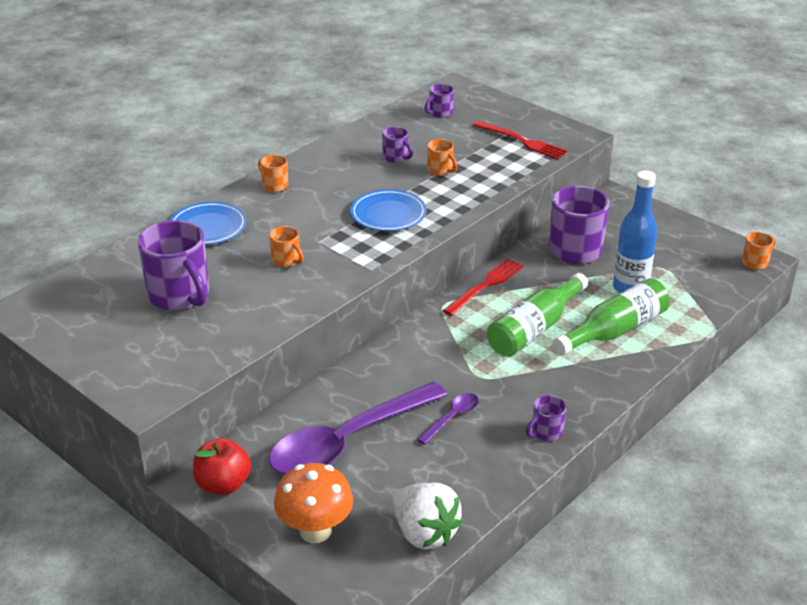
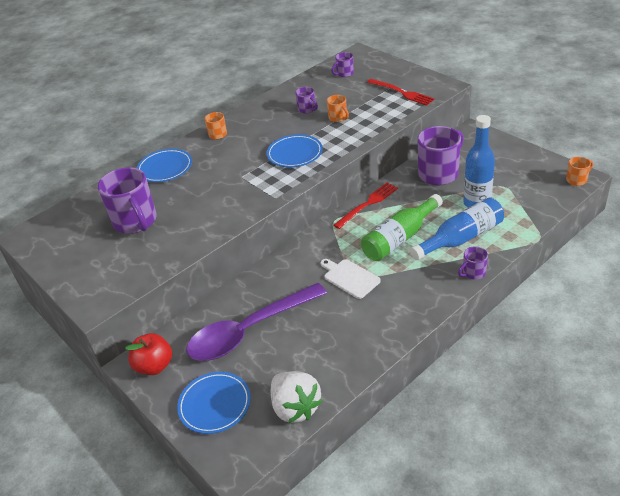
camera: 10 degrees right, 5 degrees up
orange mug [269,226,304,267] -> none
orange mushroom [274,463,353,543] -> blue plate [177,372,251,434]
purple spoon [417,393,479,445] -> none
purple mug [526,395,567,441] -> purple mug moved to [458,246,488,280]
green bottle [553,278,670,355] -> blue bottle [410,198,504,260]
none -> white cutting board [321,259,381,299]

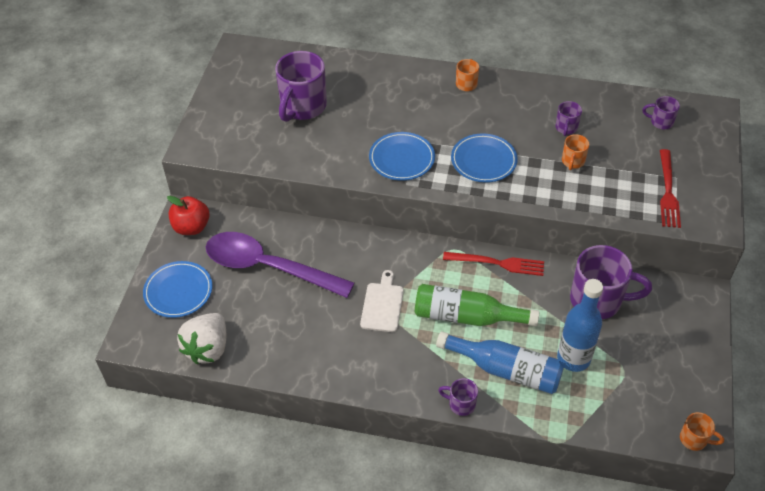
camera: 50 degrees right, 10 degrees up
blue plate [137,149,192,182] -> blue plate moved to [369,132,435,181]

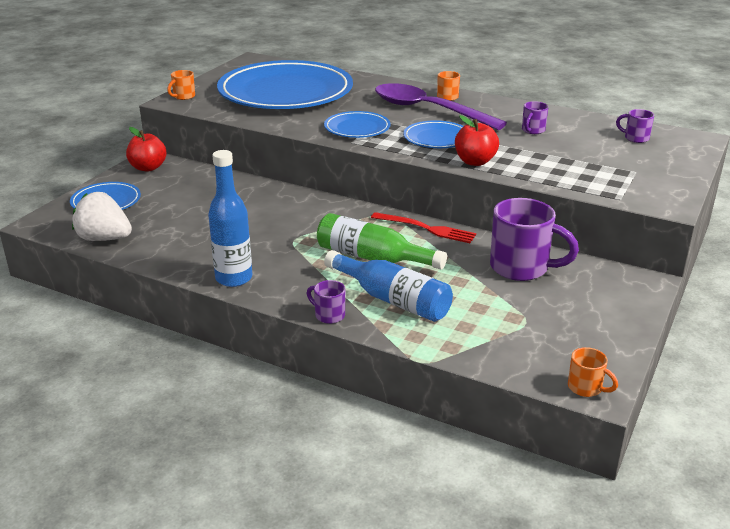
camera: 15 degrees right, 20 degrees down
white strawberry [177,313,226,364] -> white strawberry turned 75 degrees clockwise [72,192,132,241]
purple spoon [206,232,355,298] -> purple spoon moved to [375,83,507,130]
purple mug [275,51,327,122] -> blue plate [217,60,353,109]
white cutting board [360,270,404,332] -> none
blue bottle [557,279,603,372] -> blue bottle moved to [208,150,252,287]
orange mug [562,134,589,170] -> orange mug moved to [167,70,195,100]
red fork [660,149,681,228] -> none
none -> red apple [455,115,499,166]

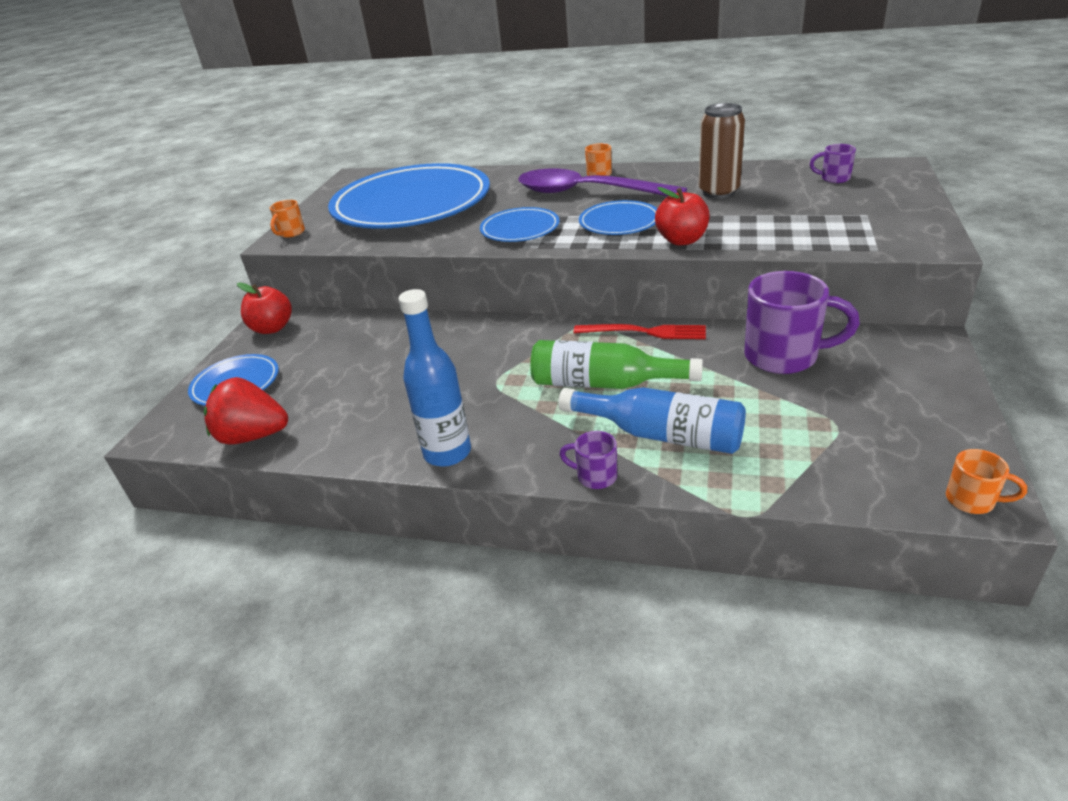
camera: 10 degrees left, 5 degrees up
white strawberry [72,192,132,241] -> red strawberry [204,377,288,445]
purple mug [522,101,549,134] -> brown can [698,103,745,199]

